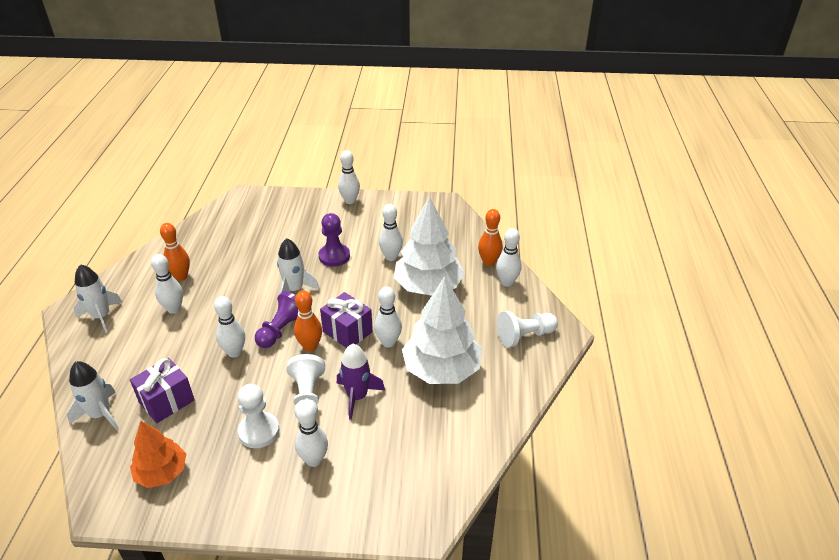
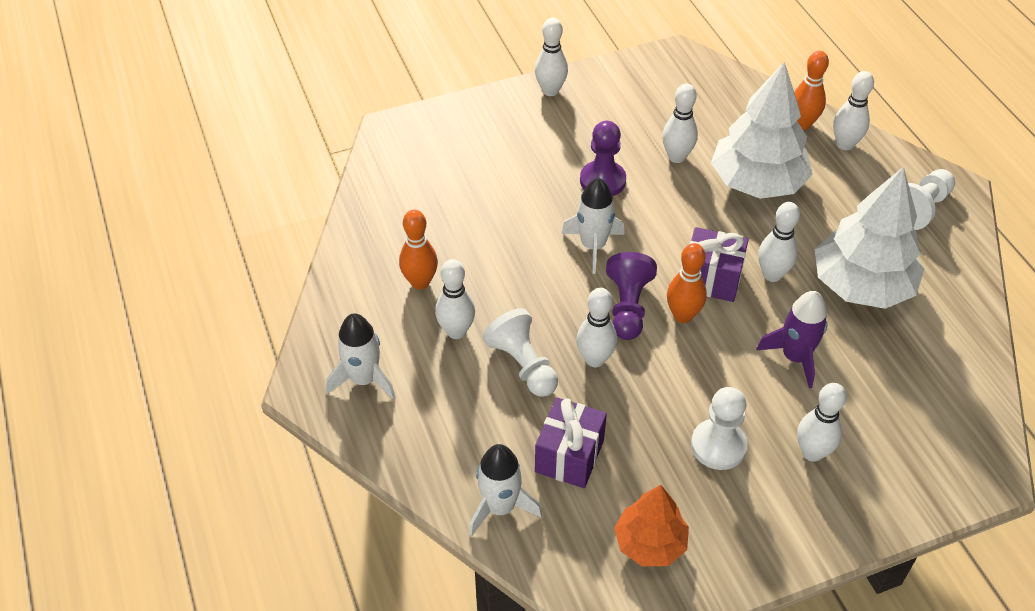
camera: 25 degrees left, 10 degrees up
white pawn [286,354,325,416] -> white pawn moved to [483,308,558,397]

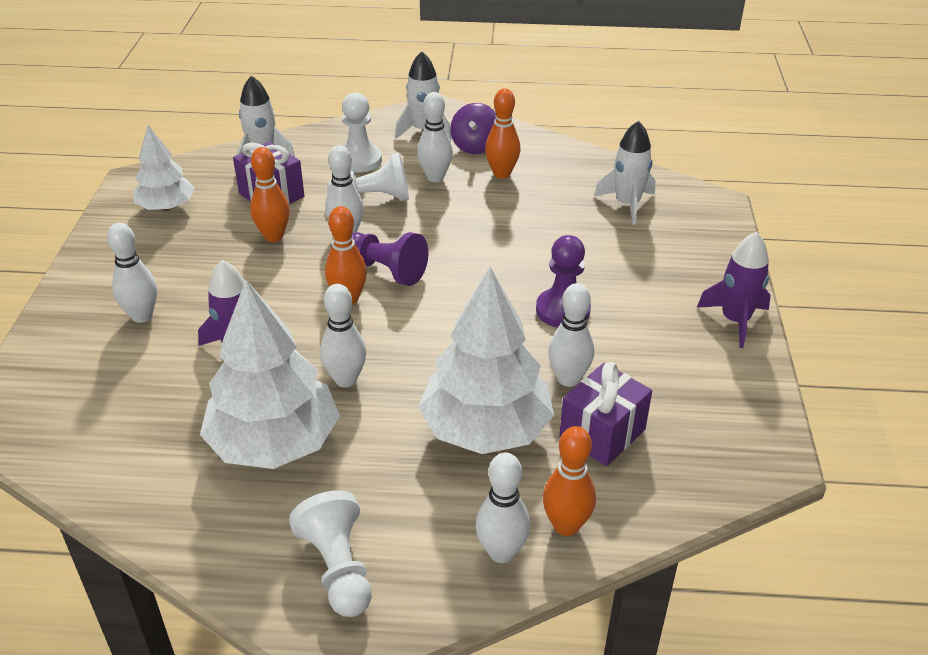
camera: 115 degrees right, 10 degrees down
white bowling pin [535,18,568,96] -> purple rocket [697,232,771,348]
white rocket [562,178,625,274] -> white rocket moved to [594,121,655,225]
orange tree [614,485,689,567] -> white tree [133,125,195,211]
purple gift [690,227,749,302] -> purple gift moved to [559,362,652,466]
white pawn [691,387,748,470] -> white pawn moved to [342,92,382,173]
none -> orange bowling pin [250,147,290,242]
none -> purple spinning top [450,103,496,154]

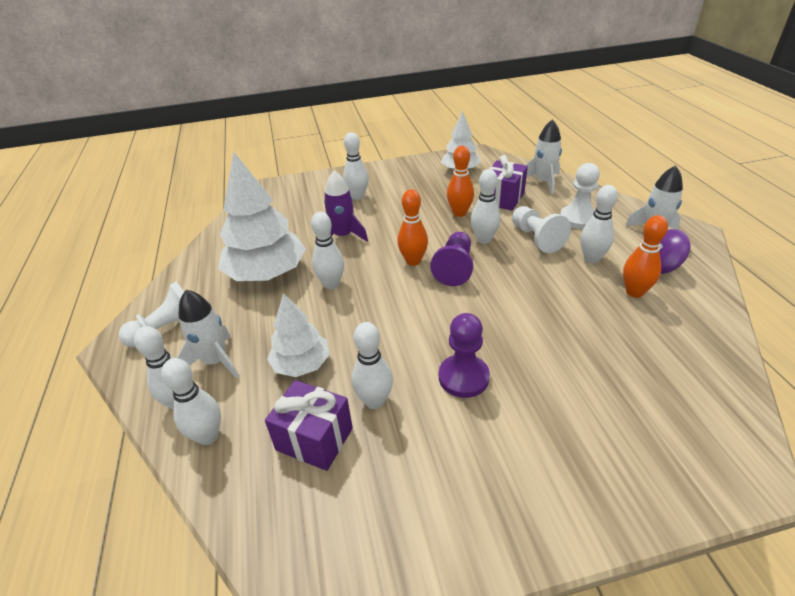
camera: 75 degrees right, 0 degrees up
white tree [418,267,554,454] -> white tree [267,293,330,377], size x0.59
orange bowling pin [543,426,596,536] -> white bowling pin [161,358,221,445]
white rocket [594,121,655,225] -> white rocket moved to [176,290,239,378]
purple rocket [697,232,771,348] -> none

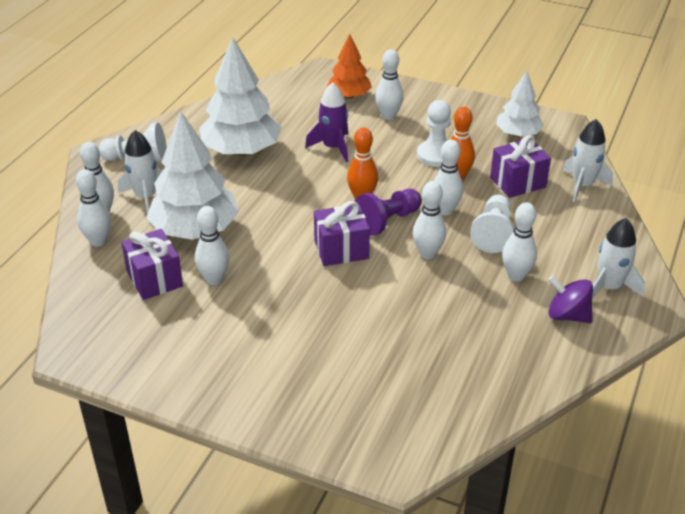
camera: 35 degrees right, 0 degrees up
white tree [267,293,330,377] -> white tree [146,111,239,240], size x1.70
white bowling pin [311,212,344,289] -> white bowling pin moved to [413,181,446,259]
purple pawn [439,313,490,398] -> none
white pawn [560,163,600,229] -> white pawn moved to [417,100,451,167]
orange bowling pin [623,215,668,298] -> none
none -> purple gift [314,201,370,266]
none -> orange tree [327,34,372,98]

